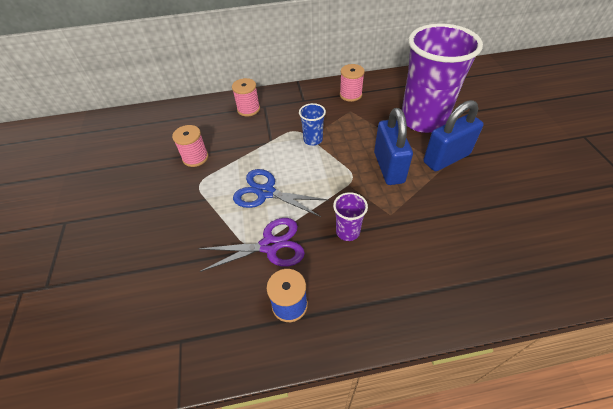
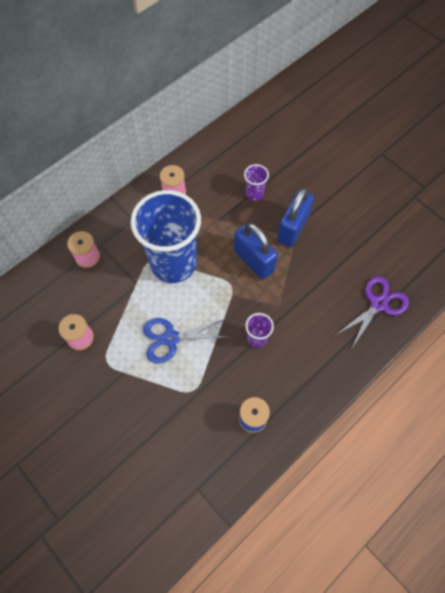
camera: 35 degrees left, 15 degrees up
purple scissors [198,218,305,272] -> purple scissors moved to [336,276,409,348]
blue cup [299,103,326,146] -> blue cup [131,190,201,283], size x2.43
purple cup [402,24,483,133] -> purple cup [244,164,269,201], size x0.41

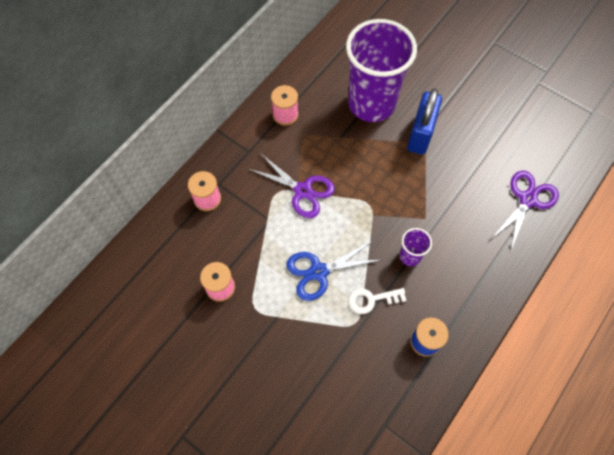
camera: 10 degrees left, 0 degrees up
blue cup [131,190,201,283] -> purple scissors [249,153,335,218]
blue padlock [234,223,278,280] -> none
purple cup [244,164,269,201] -> purple cup [346,19,417,122], size x2.43
none -> white key [348,288,407,314]

